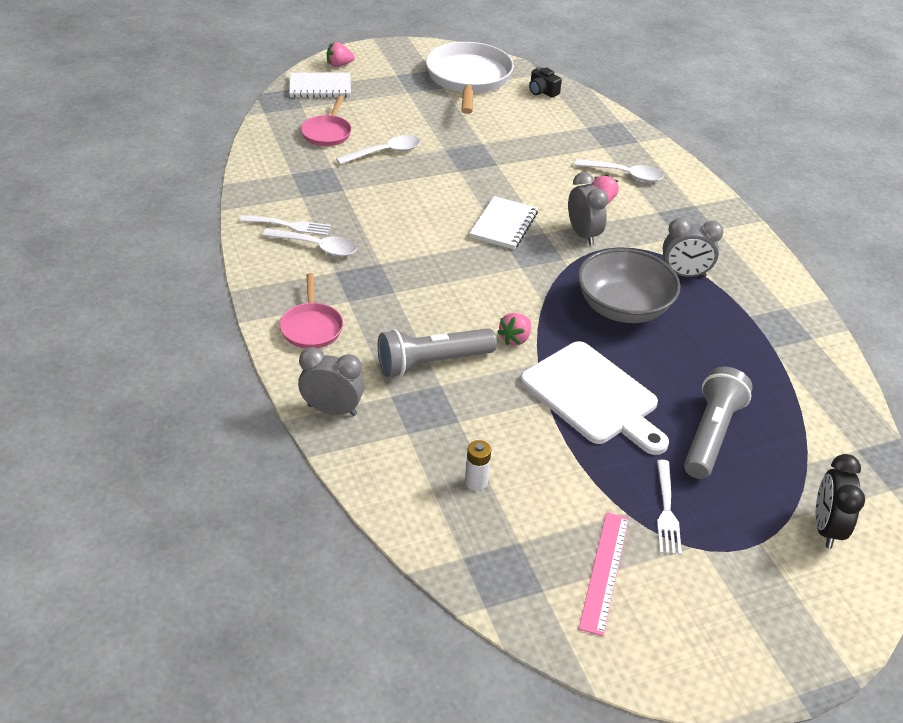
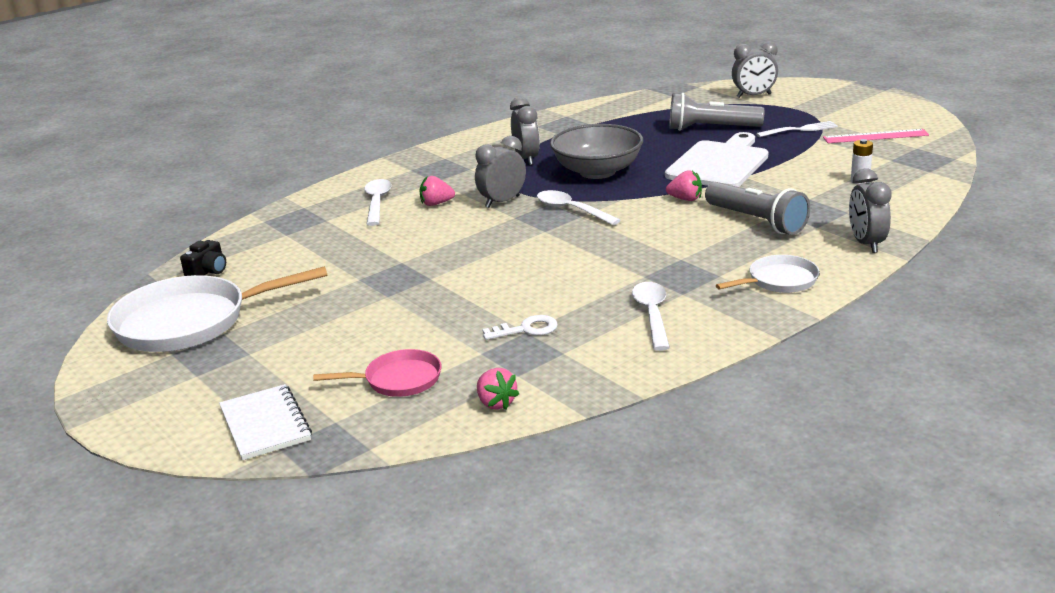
camera: 105 degrees left, 15 degrees down
white fork [239,215,331,236] -> none
pink pan [280,273,343,349] -> white pan [716,255,819,293]
pink strawberry [327,42,355,67] -> pink strawberry moved to [477,368,519,410]
white spoon [336,135,420,165] -> white spoon moved to [537,190,621,225]
white notebook [469,196,538,250] -> none
black clock [816,454,865,549] -> grey clock [732,41,778,98]
none -> white key [482,315,558,340]

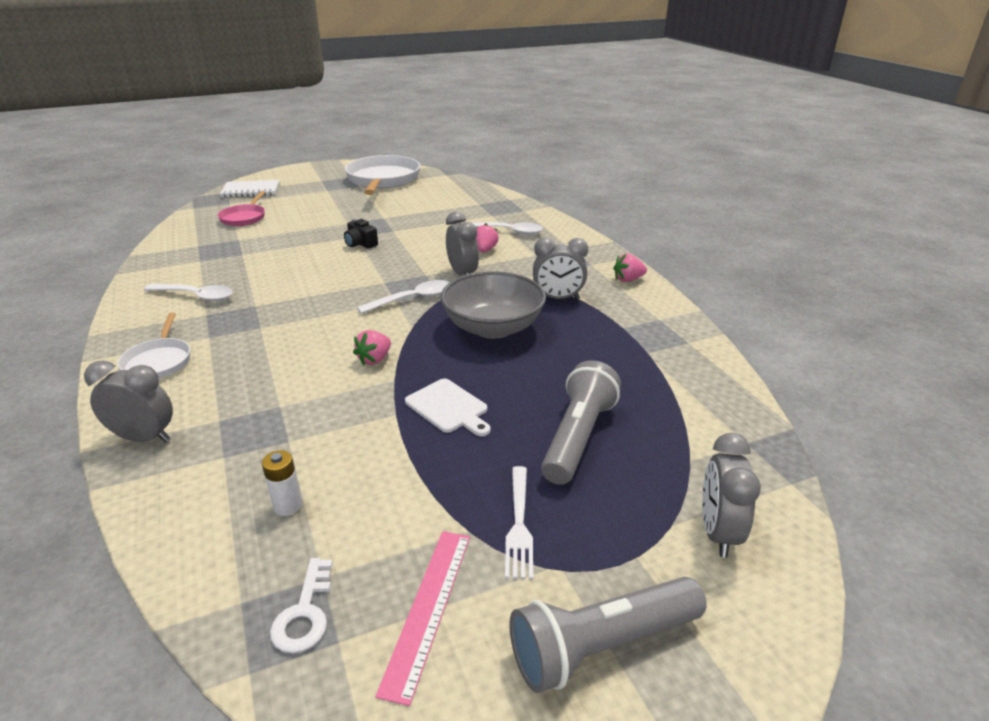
camera: 105 degrees right, 5 degrees up
black camera [180,240,226,276] -> black camera moved to [344,219,378,248]
pink strawberry [477,368,519,410] -> pink strawberry moved to [614,253,647,282]
white key [482,315,558,340] -> white key moved to [270,558,333,653]
white cutting board [665,132,768,187] -> white cutting board [405,379,491,436], size x0.55
grey flashlight [705,182,810,235] -> grey flashlight moved to [509,577,707,693]

